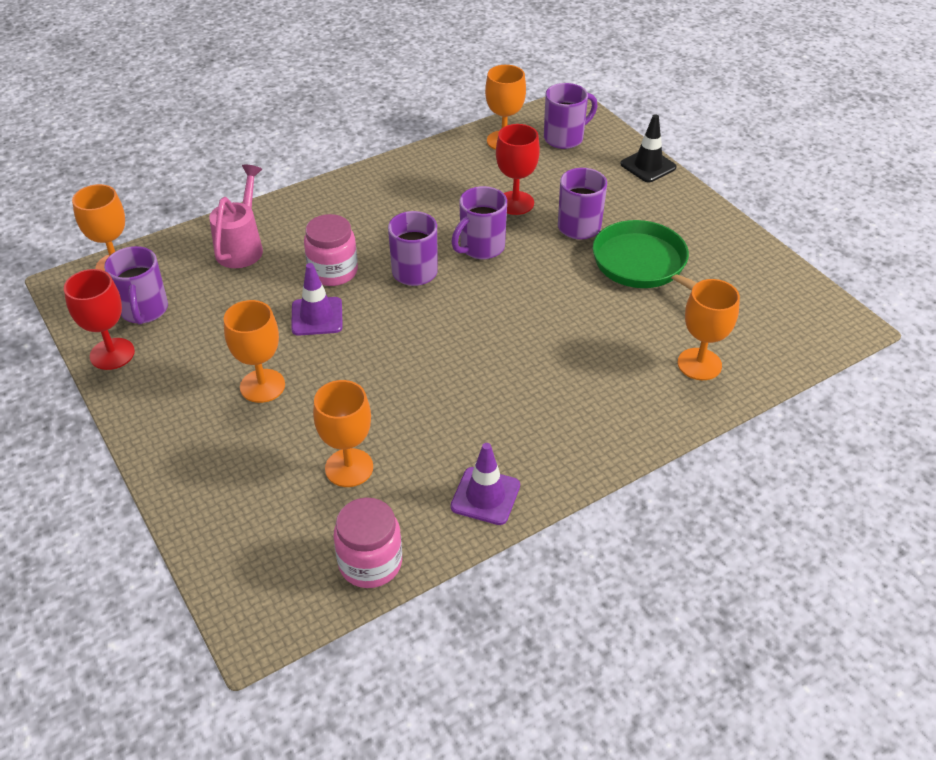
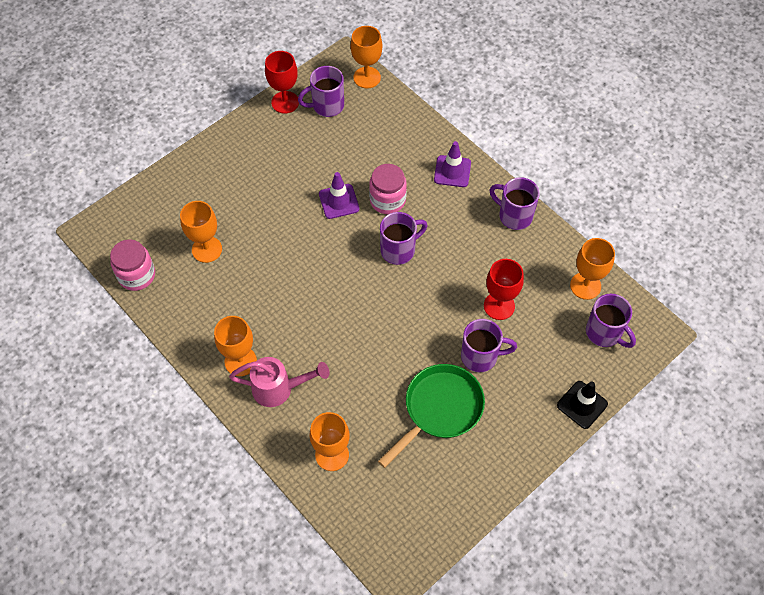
camera: 80 degrees right, 15 degrees up
pink watering can [209,164,263,268] -> pink watering can moved to [229,357,329,407]
orange goblet [224,300,285,403] -> orange goblet moved to [214,316,257,376]
purple traffic cone [451,443,520,525] -> purple traffic cone moved to [434,141,471,187]
purple mug [452,186,507,259] -> purple mug moved to [490,177,540,230]

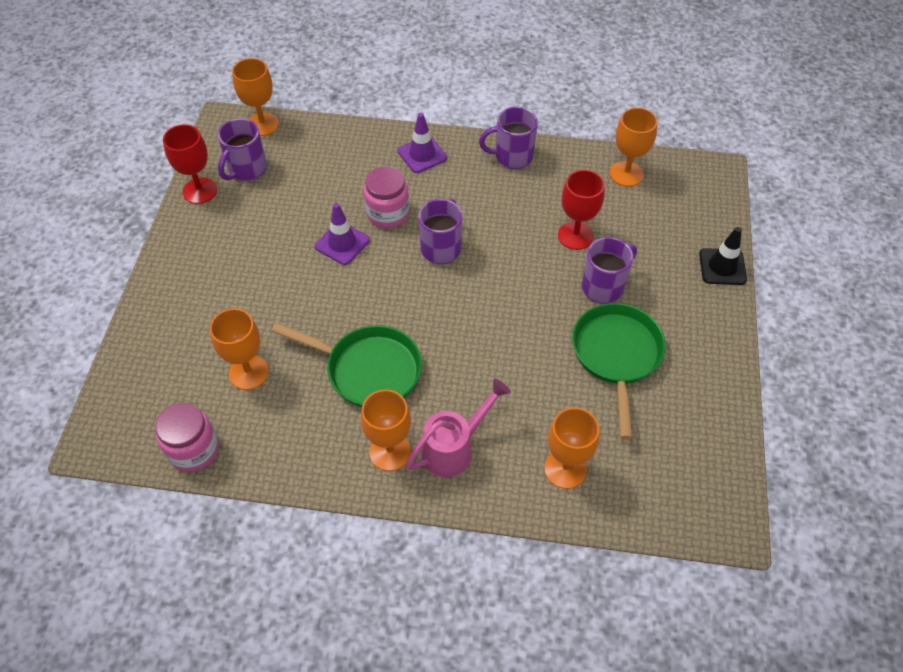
camera: 40 degrees left, 5 degrees down
purple mug [586,294,636,348] -> none
none -> green pan [271,323,422,407]

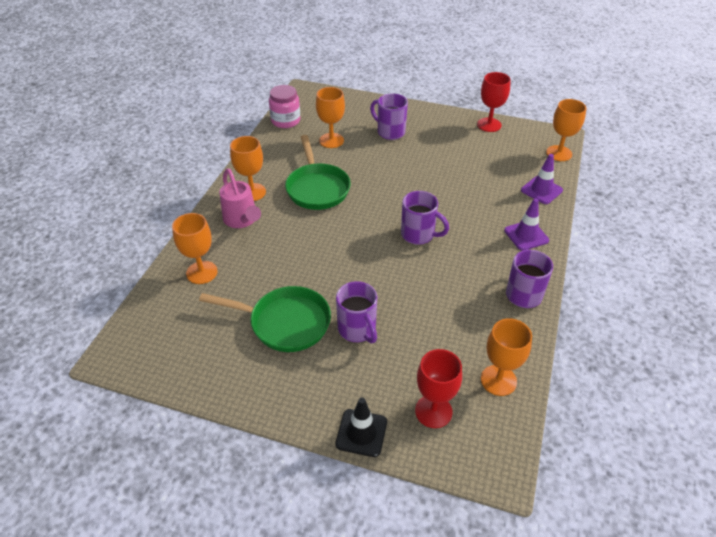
camera: 100 degrees right, 10 degrees down
purple mug [218,118,267,181] -> purple mug moved to [370,94,408,140]
green pan [271,323,422,407] -> green pan turned 45 degrees counterclockwise [285,135,351,210]
purple traffic cone [315,203,370,265] -> purple traffic cone moved to [521,154,563,204]
pink jar [364,166,409,228] -> none
red goblet [558,170,604,250] -> red goblet moved to [415,349,462,428]

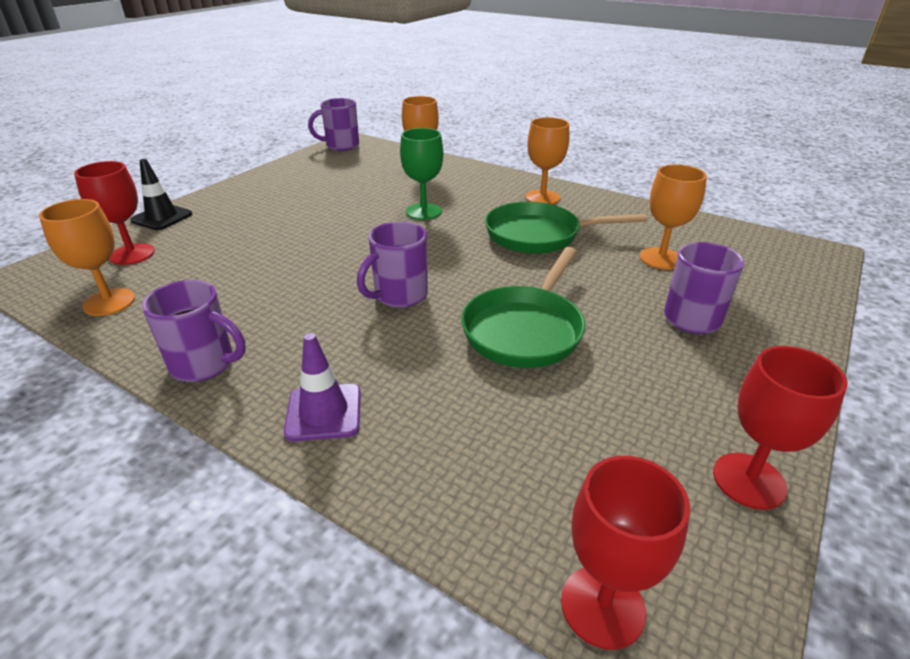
camera: 105 degrees right, 10 degrees down
green pan [199,286,331,352] -> green pan moved to [461,247,585,368]
pink watering can [219,168,261,228] -> none
pink jar [269,85,300,128] -> none
purple mug [336,281,377,343] -> purple mug moved to [308,98,359,151]
purple traffic cone [521,154,563,204] -> none
orange goblet [546,99,586,161] -> red goblet [561,456,690,650]
none -> green goblet [400,128,443,220]

